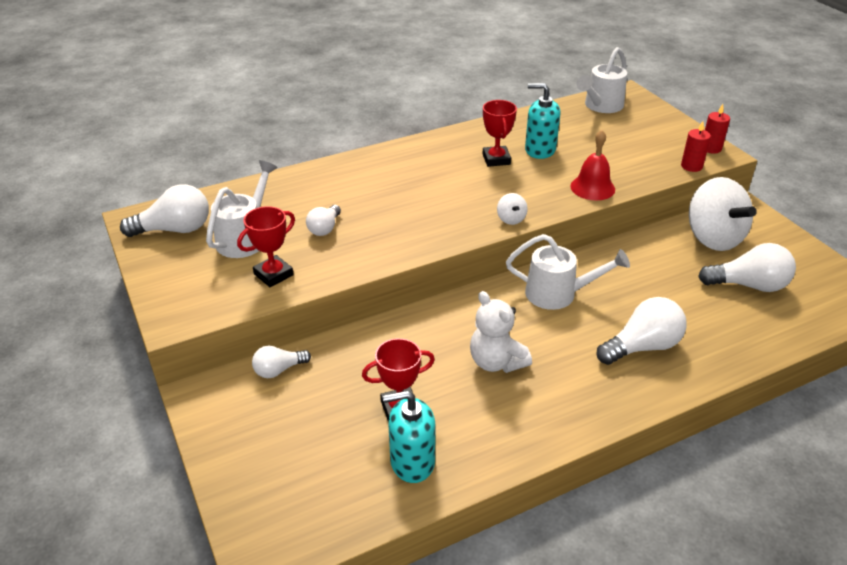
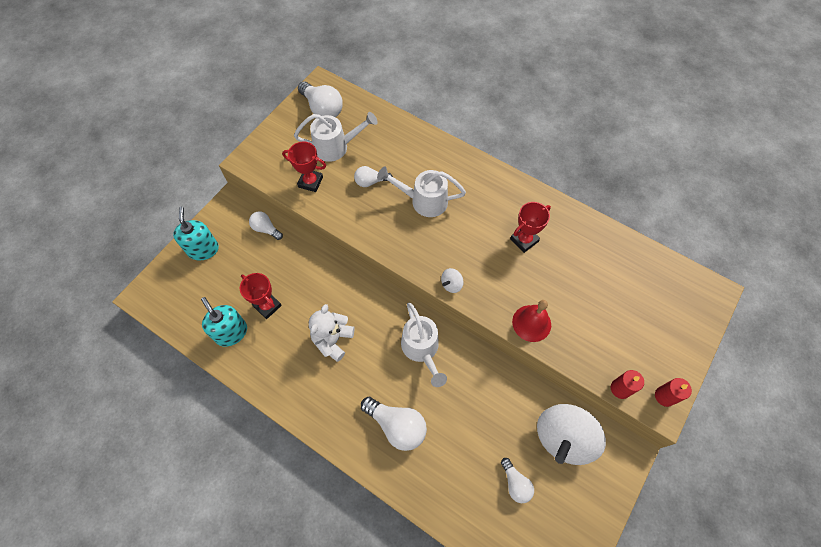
camera: 60 degrees right, 25 degrees up
turquoise soap dispenser [525,83,561,159] -> turquoise soap dispenser moved to [173,207,219,261]
white watering can [577,47,627,113] -> white watering can moved to [377,167,466,217]
white light bulb [698,243,796,292] -> white light bulb [501,458,534,503], size x0.59

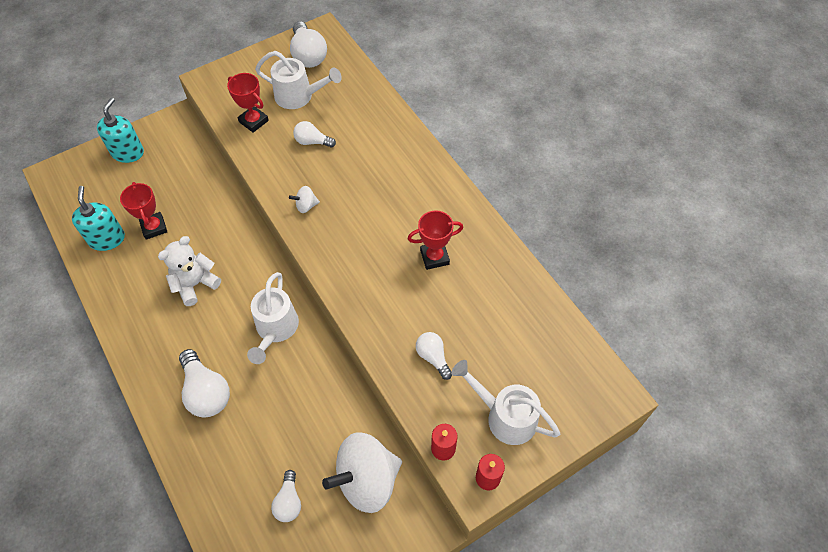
camera: 25 degrees right, 5 degrees down
white light bulb [249,211,283,240] -> white light bulb moved to [416,332,452,380]
white watering can [377,167,466,217] -> white watering can moved to [451,360,560,445]
white spinning top [441,268,463,293] -> white spinning top moved to [289,186,320,213]
red bell [512,300,551,342] -> none

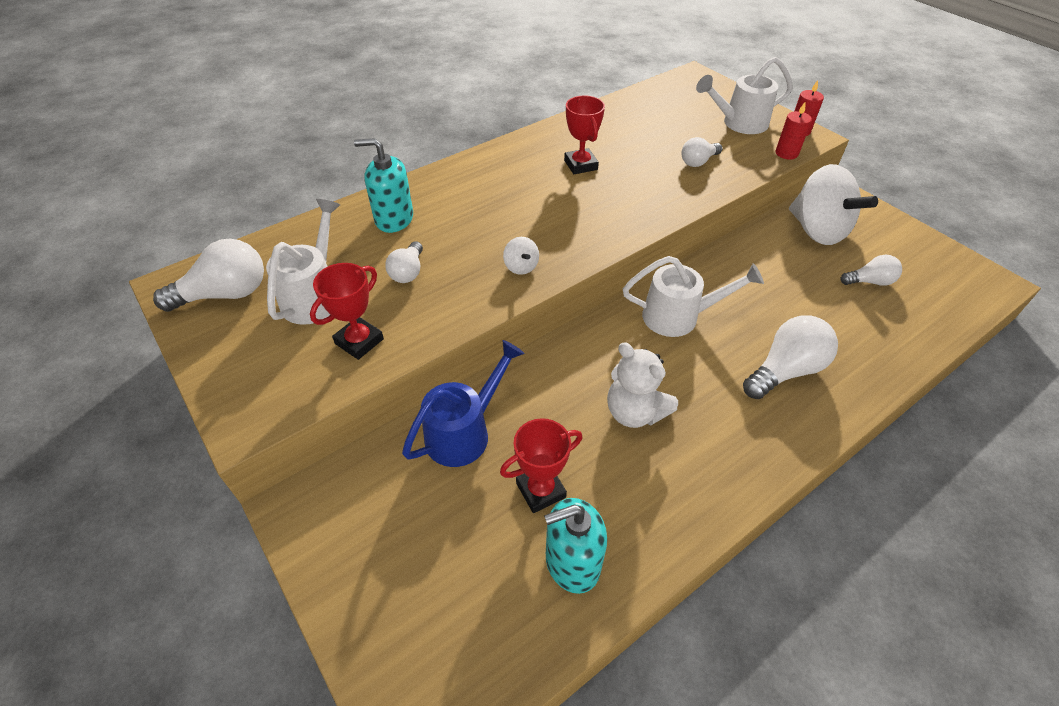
camera: 95 degrees left, 10 degrees down
turquoise soap dispenser [97,98,144,163] -> turquoise soap dispenser moved to [354,138,413,233]
white watering can [451,360,560,445] -> white watering can turned 45 degrees clockwise [696,57,793,134]
none -> blue watering can [402,340,525,467]

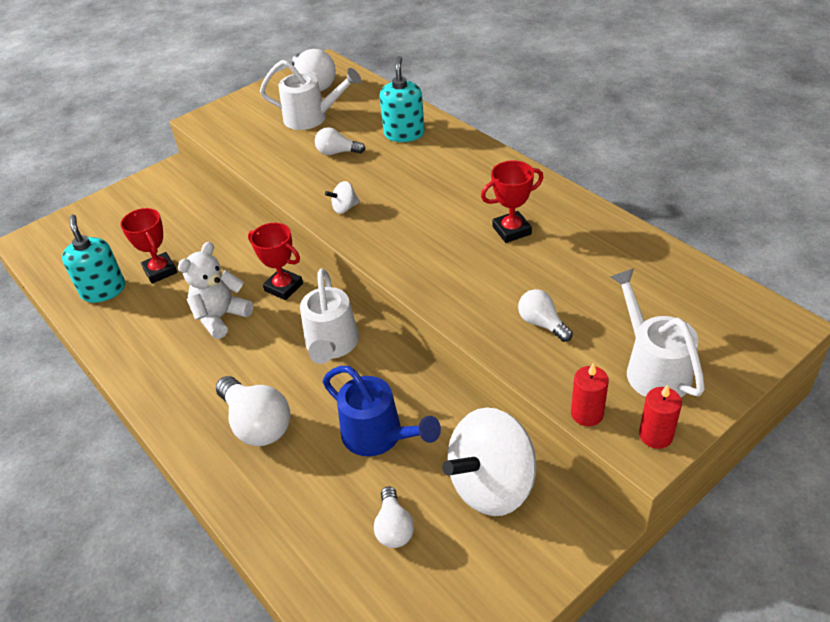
camera: 90 degrees right, 5 degrees down
red trophy [310,263,384,360] -> red trophy moved to [248,223,303,300]
blue watering can [402,340,525,467] -> blue watering can moved to [323,366,441,456]

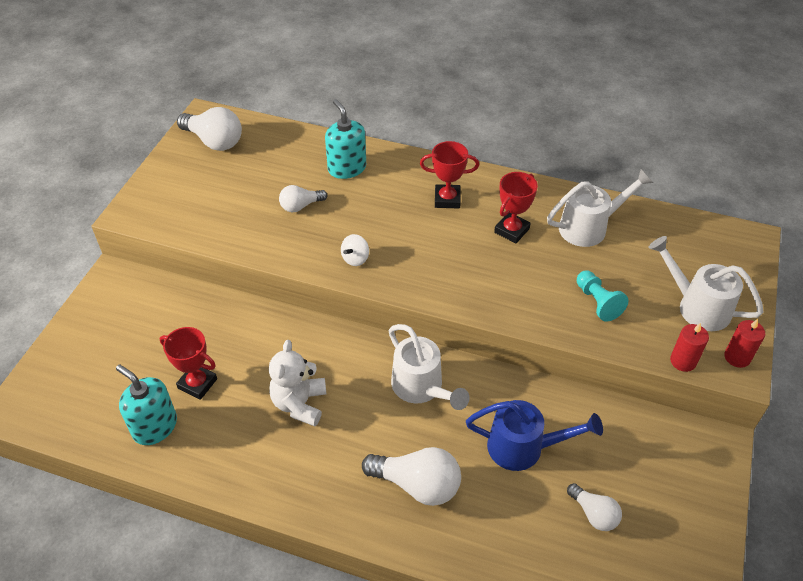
camera: 35 degrees left, 5 degrees up
red trophy [248,223,303,300] -> red trophy moved to [420,141,479,208]
white watering can [260,60,361,130] -> white watering can moved to [547,169,653,247]
white spinning top [442,407,536,516] -> none
white light bulb [518,289,573,342] -> turquoise pawn [577,271,628,322]

